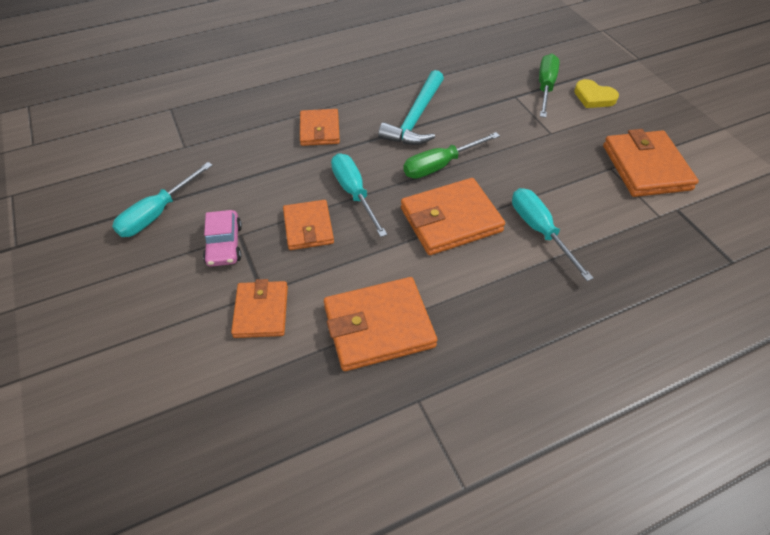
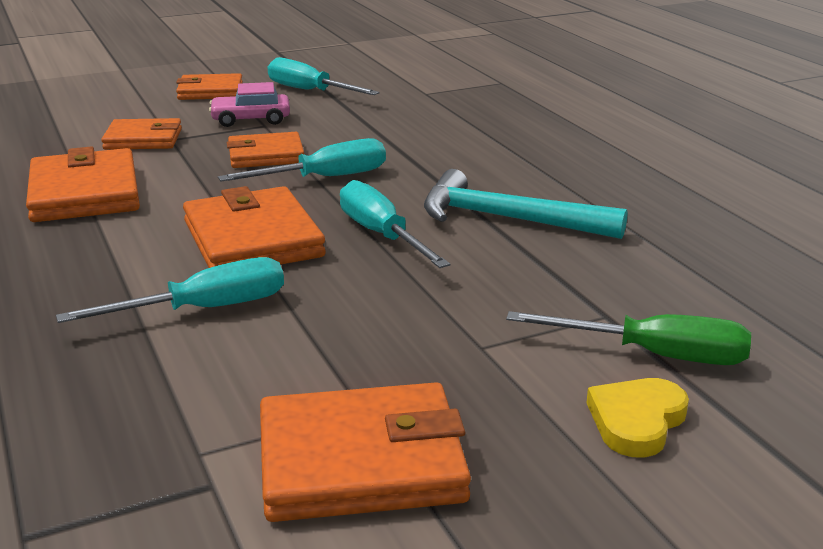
camera: 90 degrees right, 25 degrees down
orange wallet [300,109,340,146] -> orange wallet moved to [176,73,243,100]
green screwdriver [403,132,500,179] -> turquoise screwdriver [340,180,450,268]

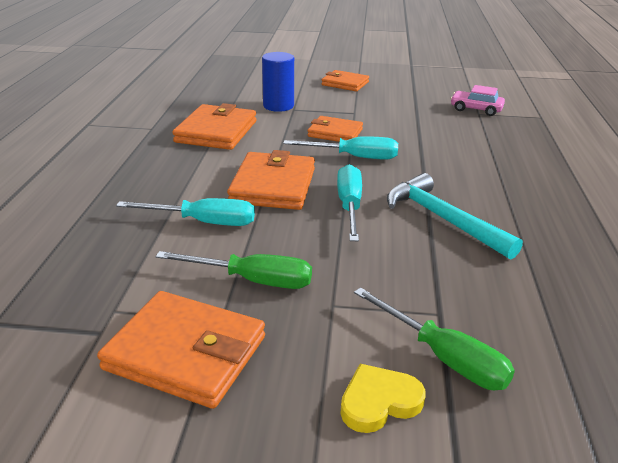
camera: 30 degrees right, 5 degrees up
orange wallet [101,118,182,150] -> blue cylinder [262,52,294,112]
pink car [209,82,290,127] -> pink car moved to [450,85,505,116]
turquoise screwdriver [267,57,380,95] -> none
none -> green screwdriver [156,251,312,289]

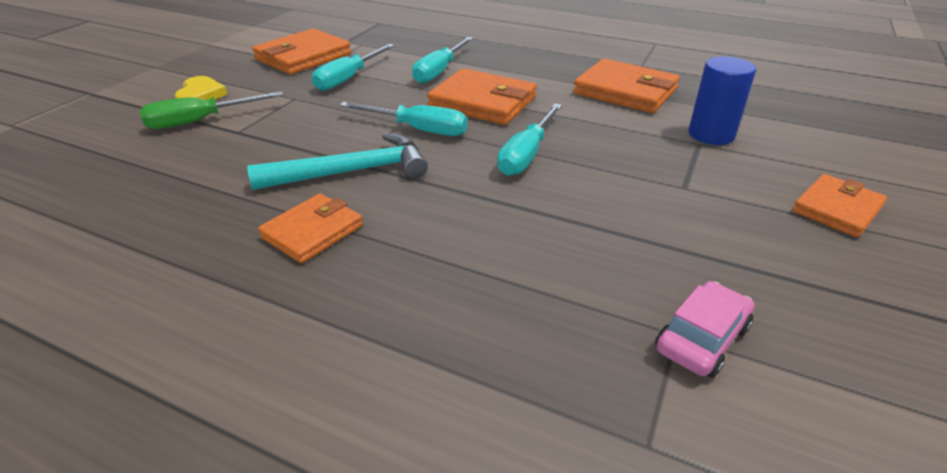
camera: 110 degrees right, 5 degrees up
green screwdriver [156,251,312,289] -> turquoise screwdriver [312,44,395,91]
orange wallet [308,116,363,142] -> orange wallet moved to [258,193,363,263]

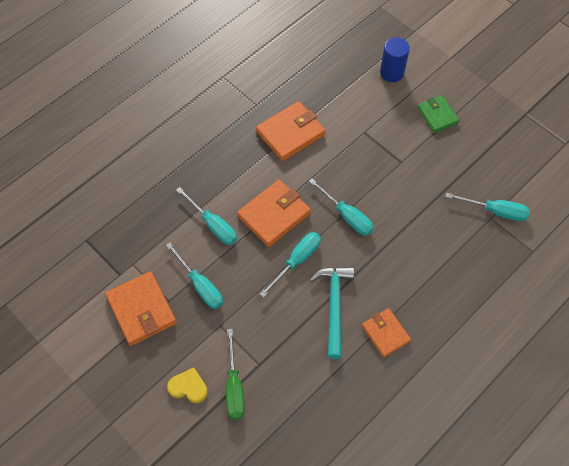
camera: 70 degrees left, 25 degrees up
pink car [655,281,755,378] -> turquoise screwdriver [445,193,530,221]
blue cylinder [688,56,756,145] -> blue cylinder moved to [380,37,410,82]
orange wallet [792,174,887,237] -> green wallet [417,95,459,133]

